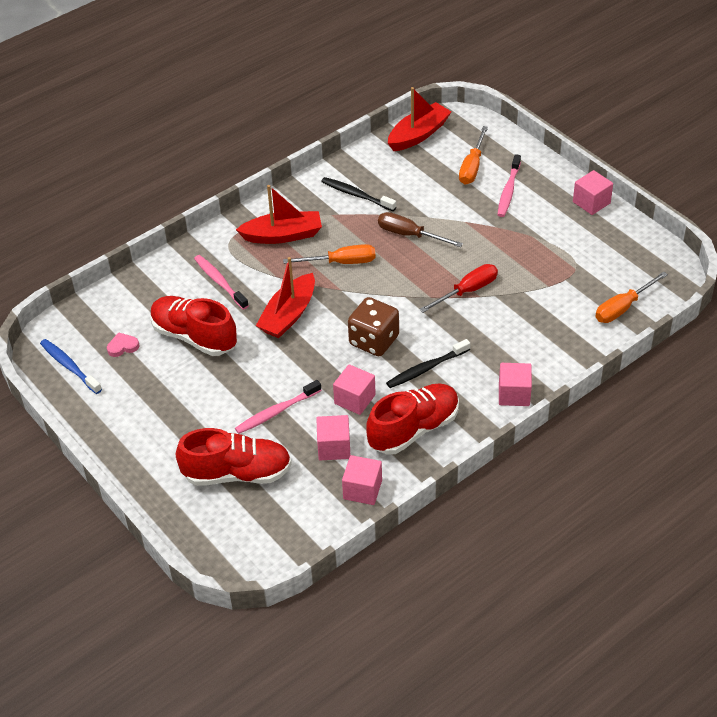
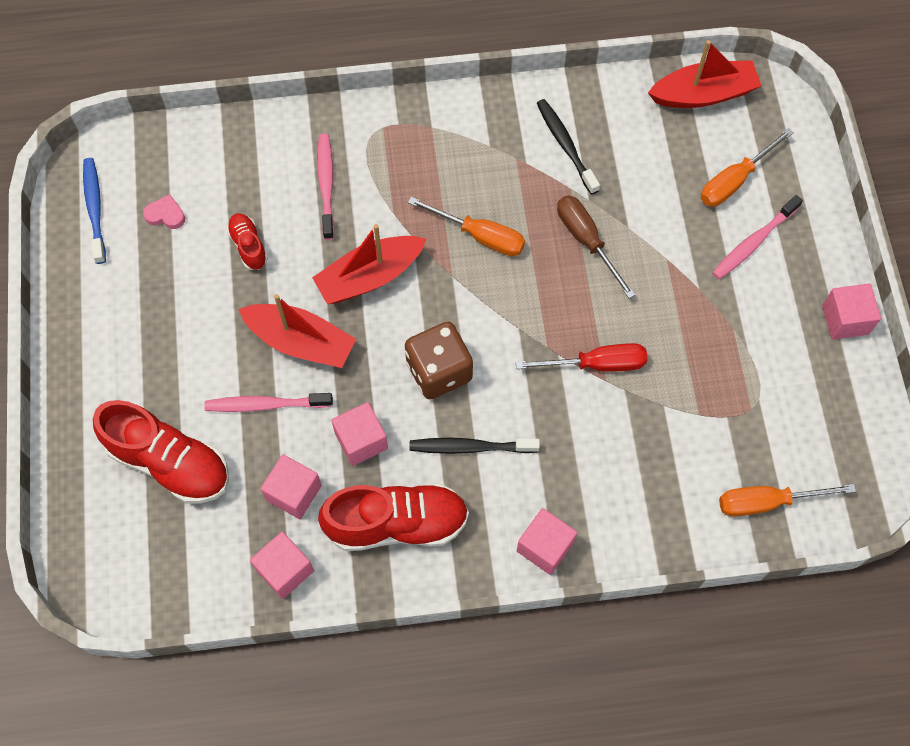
camera: 30 degrees right, 20 degrees up
red shoe [151,296,237,356] -> red shoe [226,213,268,270], size x0.50
red boat [236,185,322,244] -> red boat moved to [238,294,356,368]

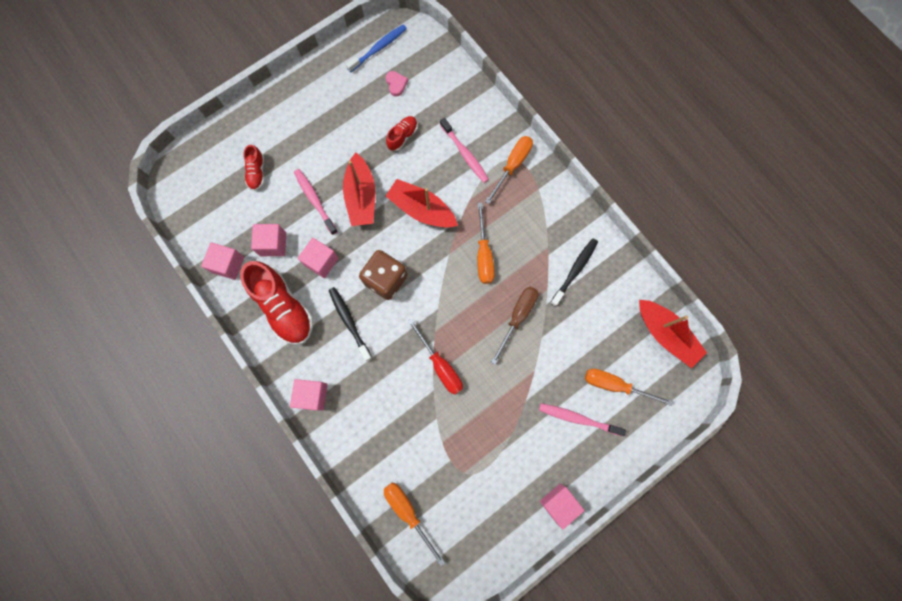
camera: 60 degrees right, 10 degrees up
red shoe [93,400,229,504] -> red shoe [243,145,264,191], size x0.50
pink toothbrush [317,134,334,240] -> pink toothbrush turned 90 degrees clockwise [440,118,489,183]
none -> orange screwdriver [485,136,533,204]

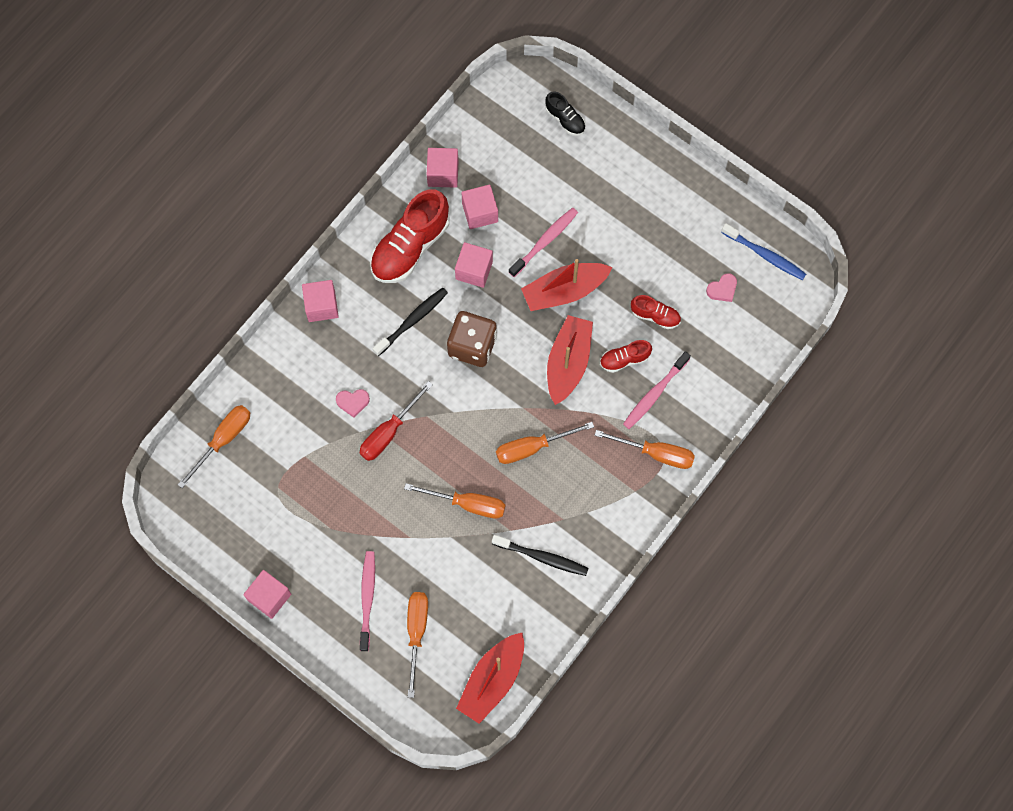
camera: 75 degrees right, 5 degrees down
red shoe [243,145,264,191] -> red shoe moved to [600,340,652,373]
brown screwdriver [491,287,538,365] -> orange screwdriver [404,483,505,519]
none -> pink heart [336,389,370,418]
none -> black shoe [545,91,586,136]

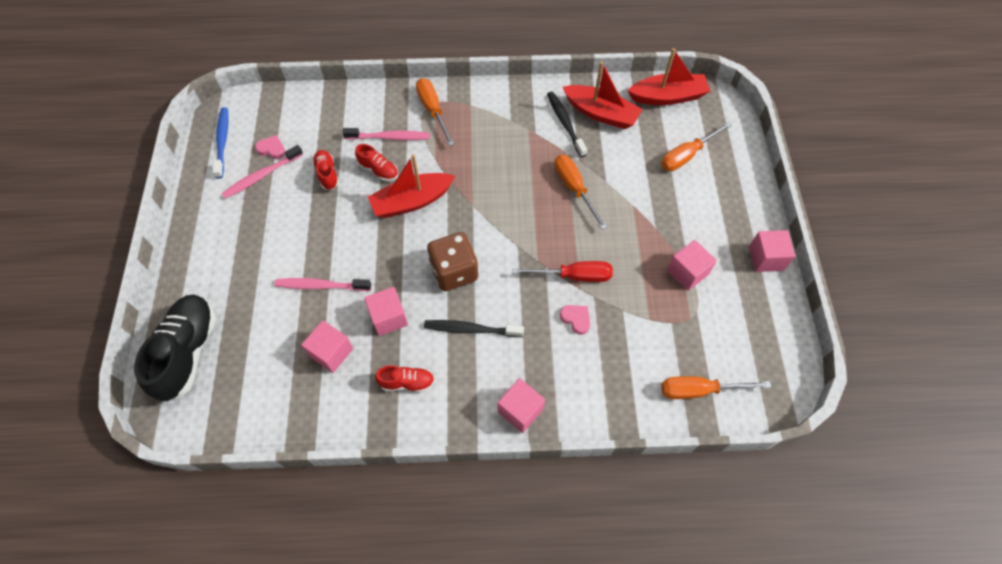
camera: 130 degrees left, 10 degrees down
pink toothbrush [360,551,375,651] -> pink toothbrush moved to [222,145,303,199]
red shoe [370,189,449,283] -> red shoe [375,365,435,392], size x0.50
pink cube [427,148,459,188] -> pink cube moved to [667,240,717,291]
orange screwdriver [496,422,594,464] -> none
red boat [521,259,612,311] -> red boat moved to [563,61,643,129]
black shoe [545,91,586,136] -> black shoe [134,294,216,402], size x2.00

